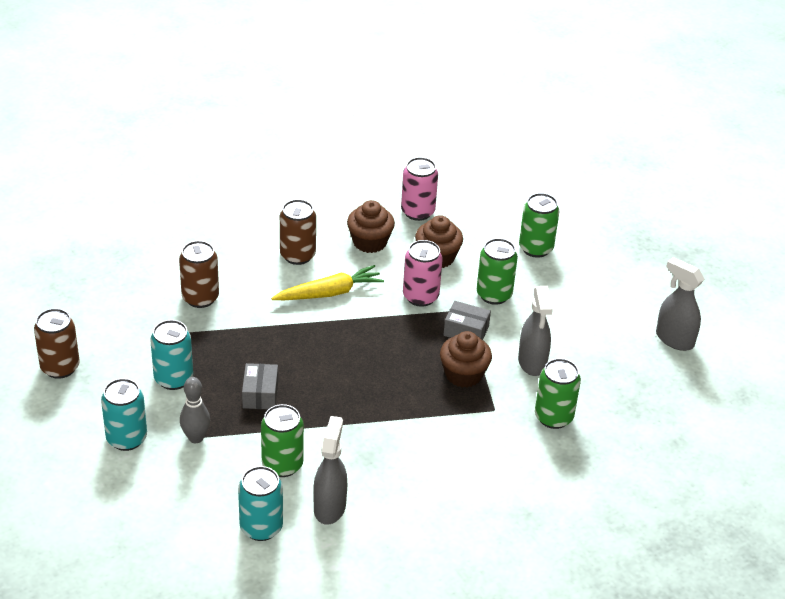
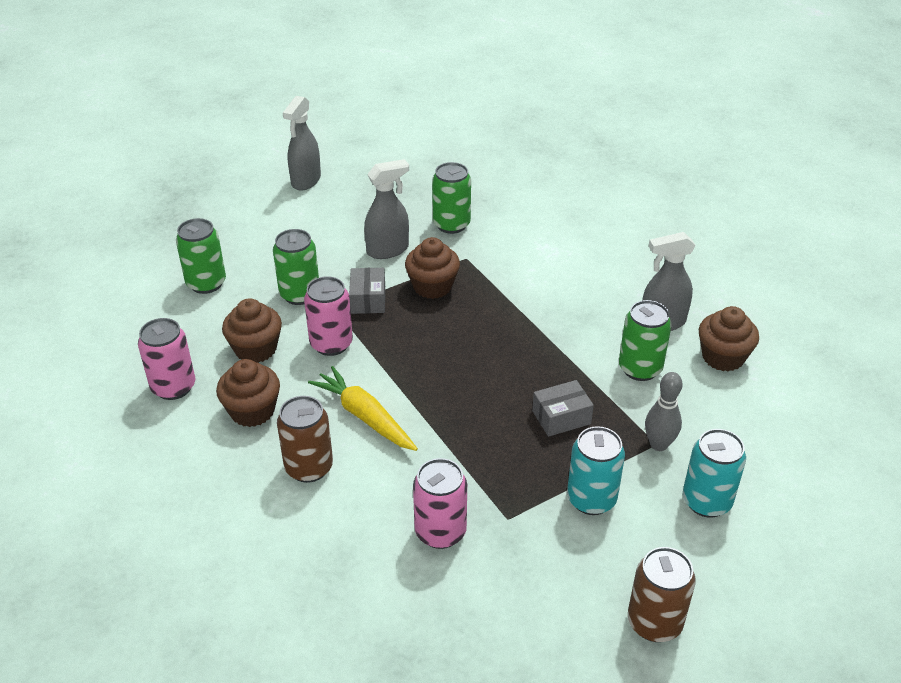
camera: 110 degrees left, 0 degrees up
brown can [179,241,219,308] -> pink can [413,458,467,549]
turquoise can [238,466,283,541] -> brown cupcake [699,306,759,372]

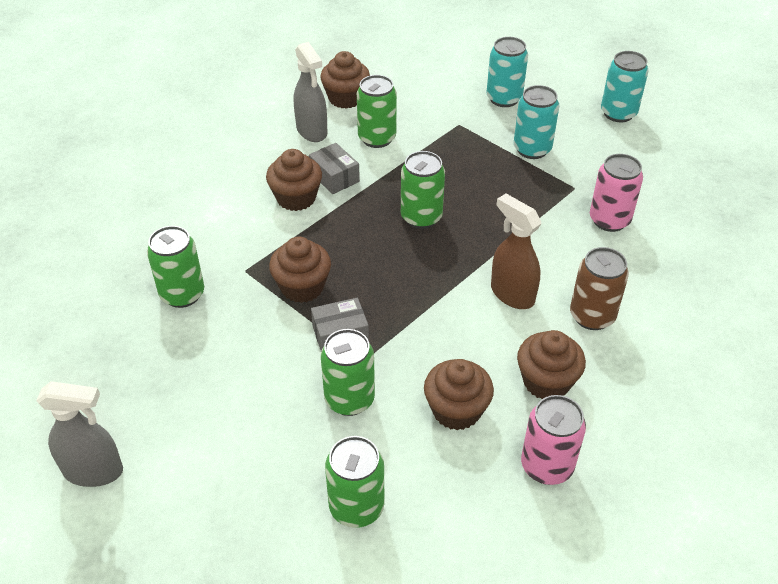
camera: 105 degrees left, 5 degrees up
pink can [304,276,353,356] -> none
yellow carrot [308,366,418,451] -> brown spray bottle [491,194,542,309]
grey spray bottle [364,159,409,259] -> none
grey box [532,380,594,437] -> grey box moved to [309,143,360,194]
brown can [628,547,696,642] -> turquoise can [601,51,648,122]
grey bowling pin [645,372,683,451] -> none
none -> brown cupcake [266,149,322,211]
none -> green can [401,151,445,229]

